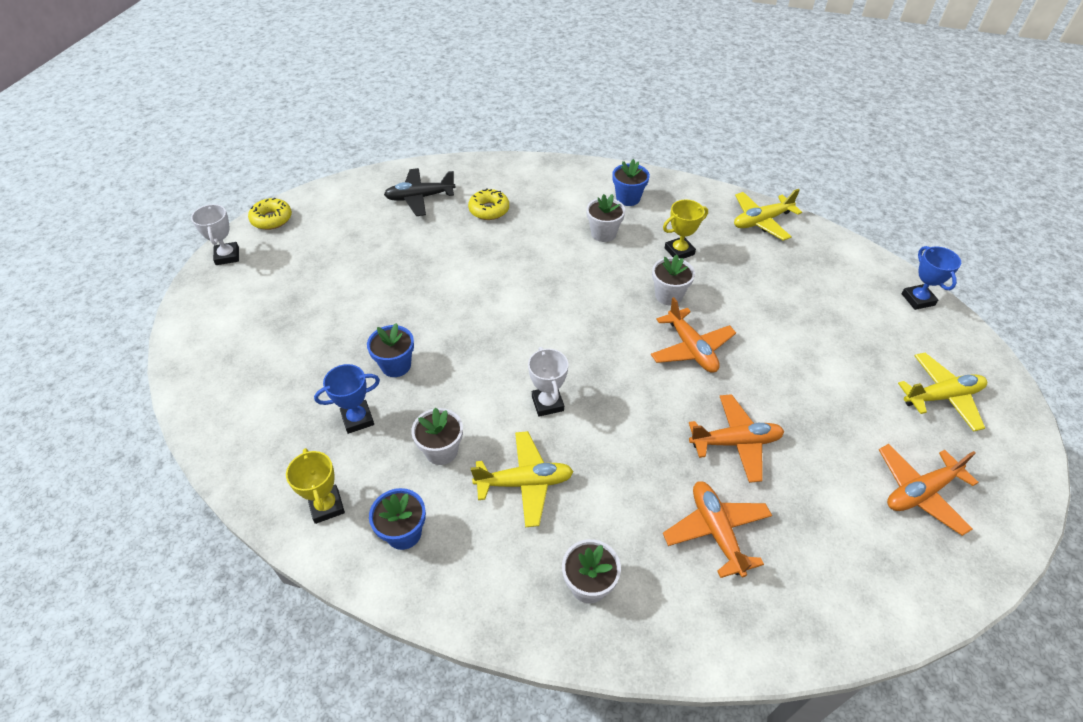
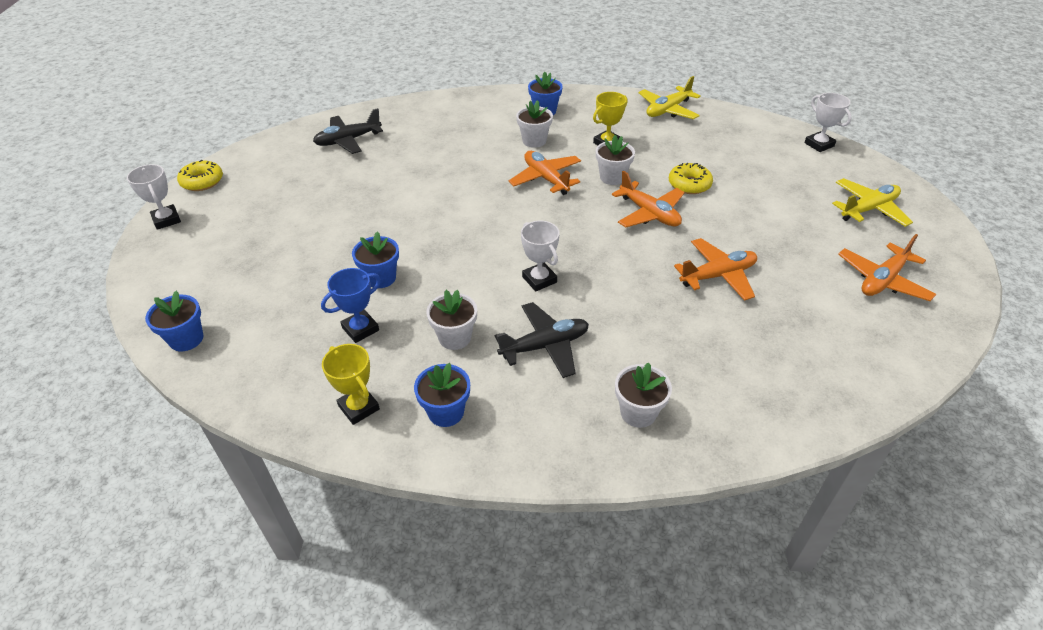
camera: 15 degrees left, 5 degrees down
yellow donut [468,189,509,220] -> yellow donut moved to [669,163,713,194]
yellow plane [471,431,574,527] -> black plane [495,302,589,378]
orange plane [663,481,772,578] -> orange plane moved to [508,151,581,195]
blue trophy [902,246,961,310] -> white trophy [804,93,852,152]
none -> blue flower pot [145,291,204,351]

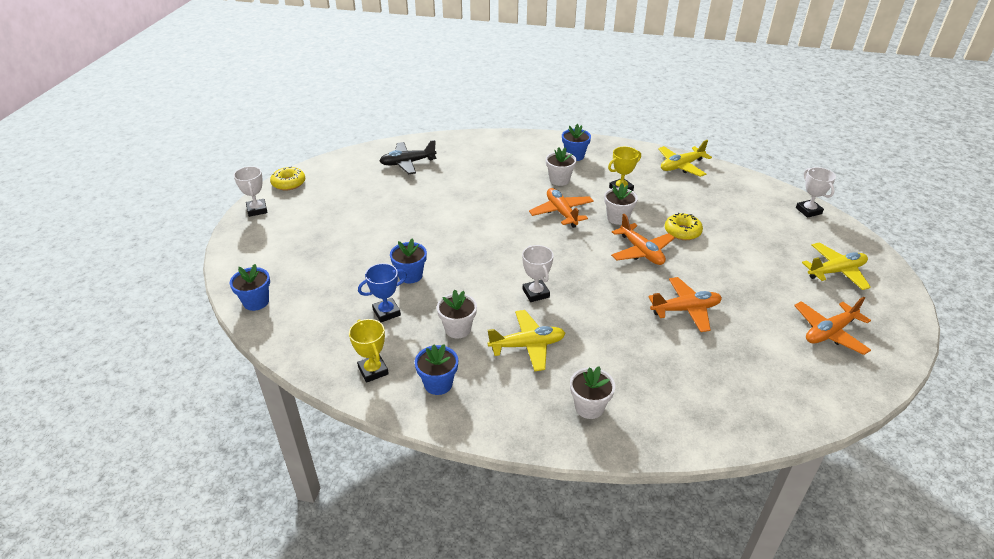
camera: 10 degrees right, 5 degrees down
black plane [495,302,589,378] -> yellow plane [487,310,565,372]

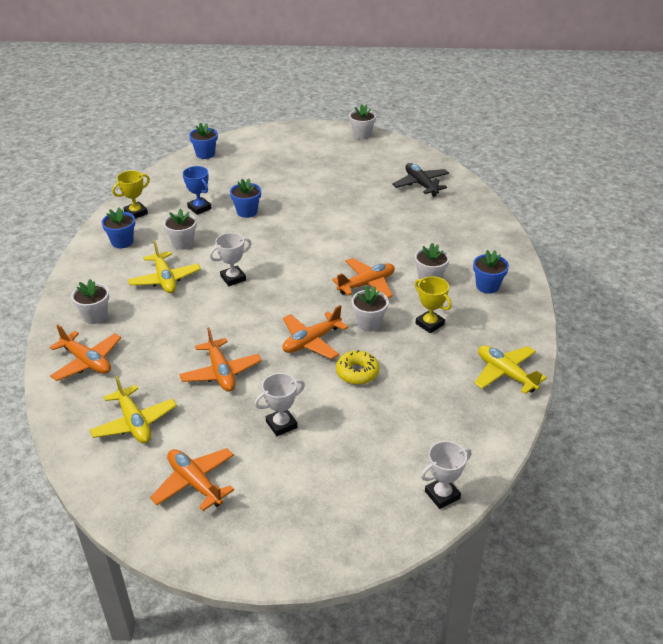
camera: 80 degrees right, 0 degrees up
white trophy [234,166,268,217] -> white trophy moved to [254,373,305,436]
yellow donut [270,166,305,190] -> white flower pot [349,104,376,139]
yellow plane [802,242,871,290] -> yellow plane moved to [89,376,177,443]
none -> orange plane [50,325,121,381]

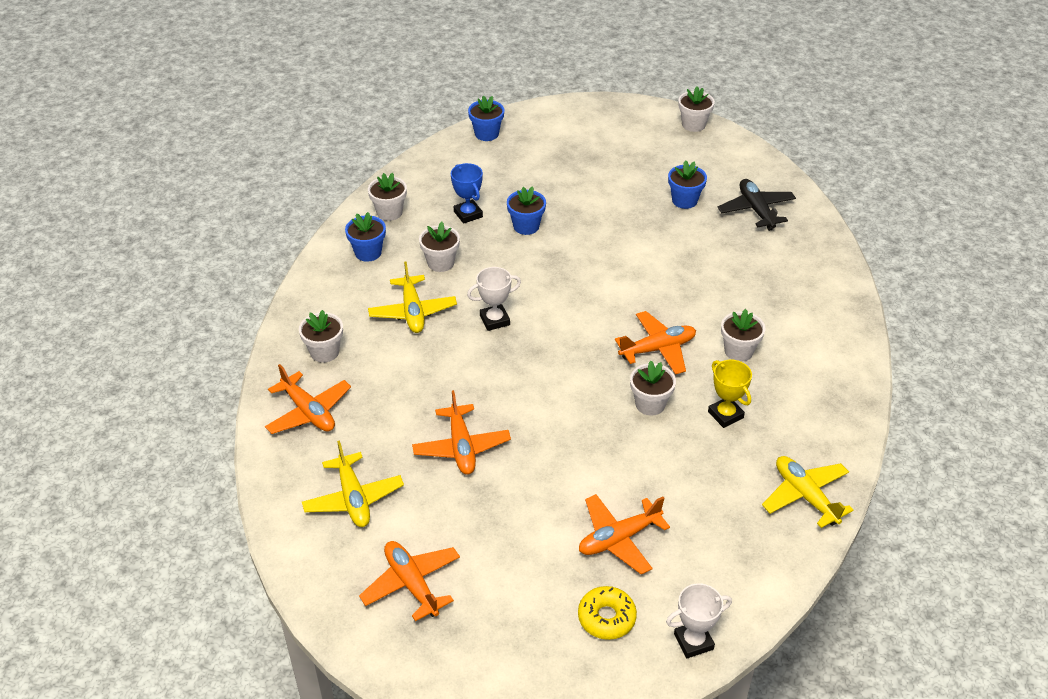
camera: 10 degrees right, 5 degrees up
yellow trophy [112,170,150,219] -> white flower pot [368,173,407,221]
white trophy [254,373,305,436] -> none
orange plane [282,305,348,359] -> orange plane moved to [579,494,670,575]
yellow donut [336,350,379,385] -> yellow donut moved to [578,586,637,640]
blue flower pot [473,250,509,294] -> blue flower pot moved to [668,160,707,209]

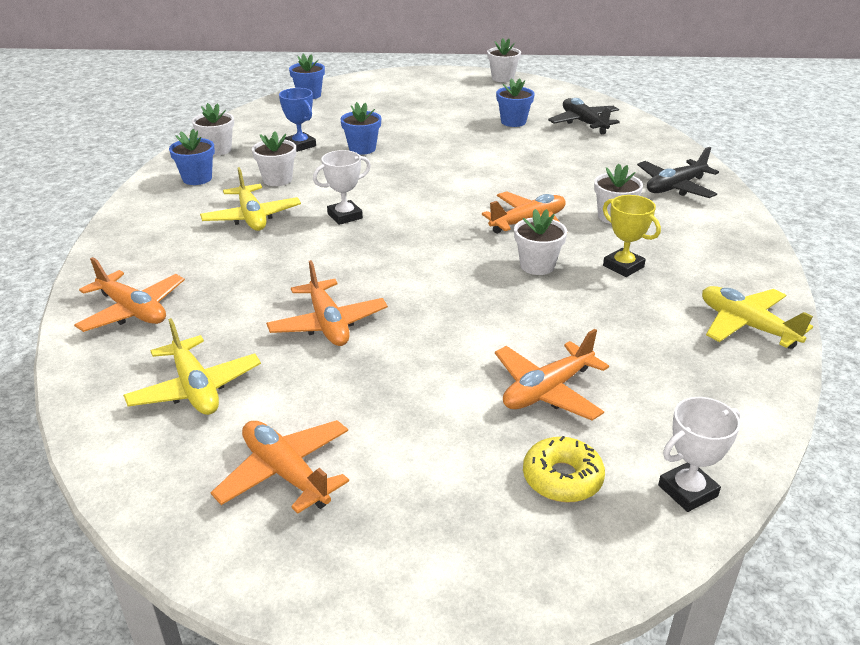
camera: 10 degrees left, 10 degrees down
white flower pot [299,310,343,362] -> none
none -> black plane [637,147,719,198]

